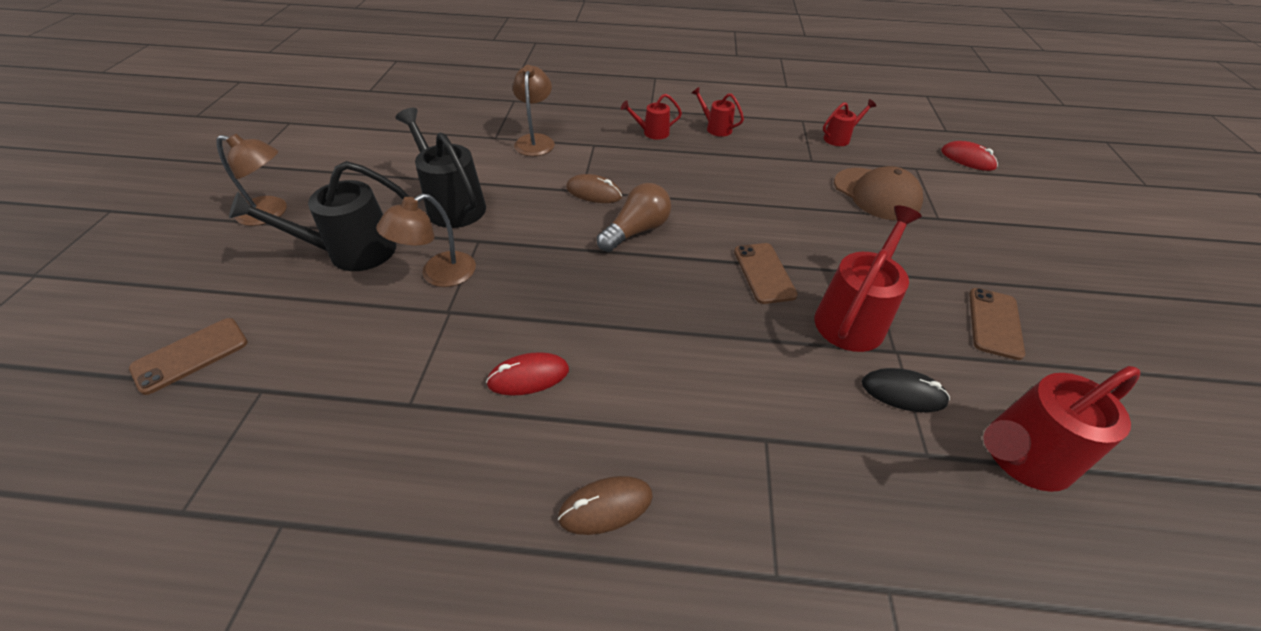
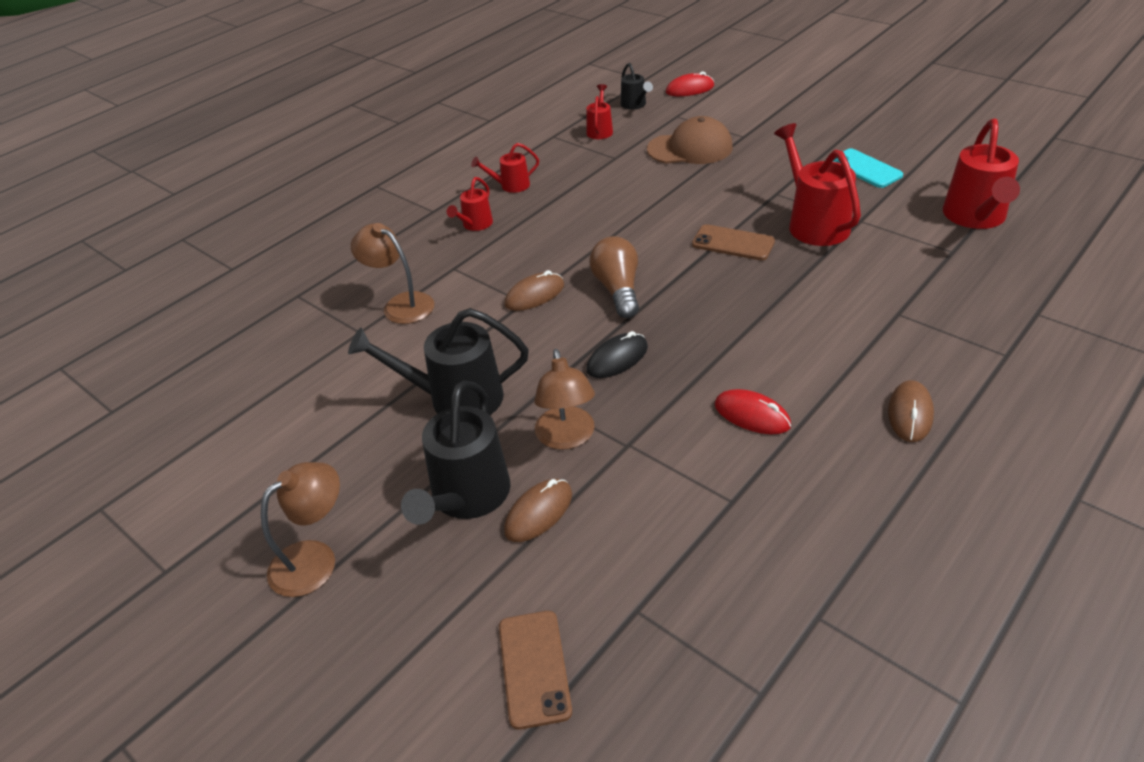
camera: 50 degrees left, 5 degrees down
red mouse [486,352,569,396] -> red mouse turned 75 degrees counterclockwise [714,389,791,434]
black mouse [862,368,950,412] -> black mouse moved to [587,331,648,378]
brown phone [969,288,1025,360] -> turquoise phone [833,148,903,188]
none -> brown mouse [504,479,572,542]
none -> black watering can [621,63,653,109]

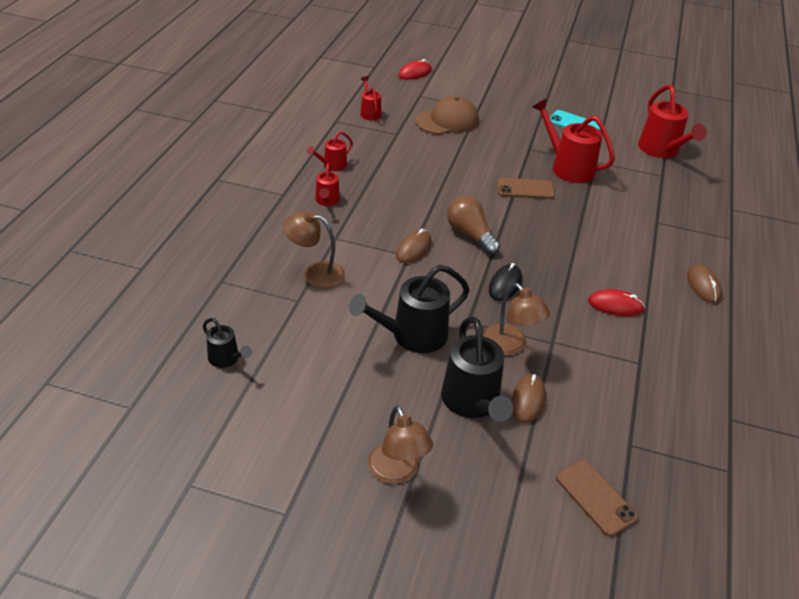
camera: 30 degrees left, 0 degrees up
brown lamp [261,462,340,597] -> brown lamp turned 135 degrees clockwise [368,405,433,484]
black watering can [621,63,653,109] -> black watering can moved to [203,318,252,368]

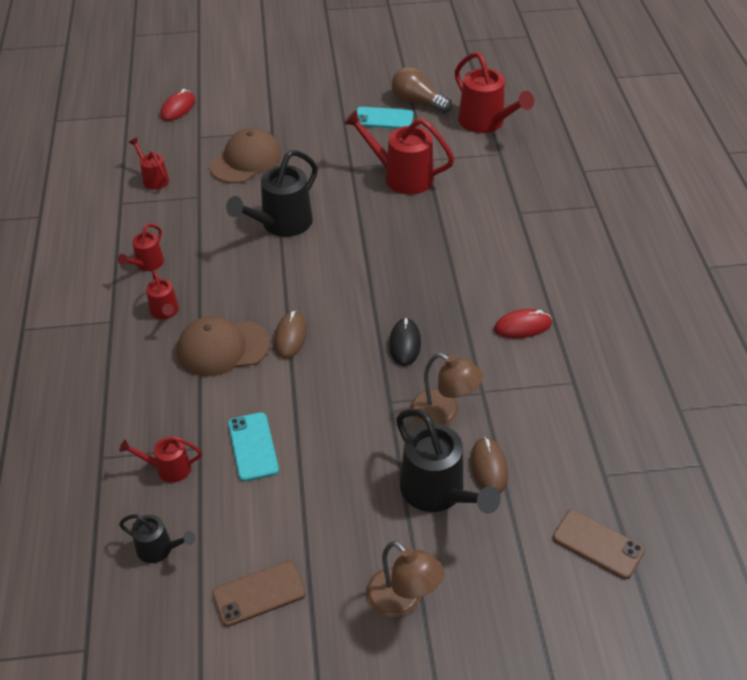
camera: 20 degrees left, 5 degrees up
brown lamp [283,211,345,289] -> none
black watering can [349,265,470,353] -> black watering can moved to [226,150,318,237]
brown light bulb [447,196,500,255] -> brown light bulb moved to [392,67,452,113]
brown phone [497,178,555,199] -> brown phone moved to [212,561,306,626]
brown mouse [687,264,722,303] -> none
none -> red watering can [119,436,202,483]
none -> brown cap [177,316,270,377]
none -> turquoise phone [228,412,279,482]

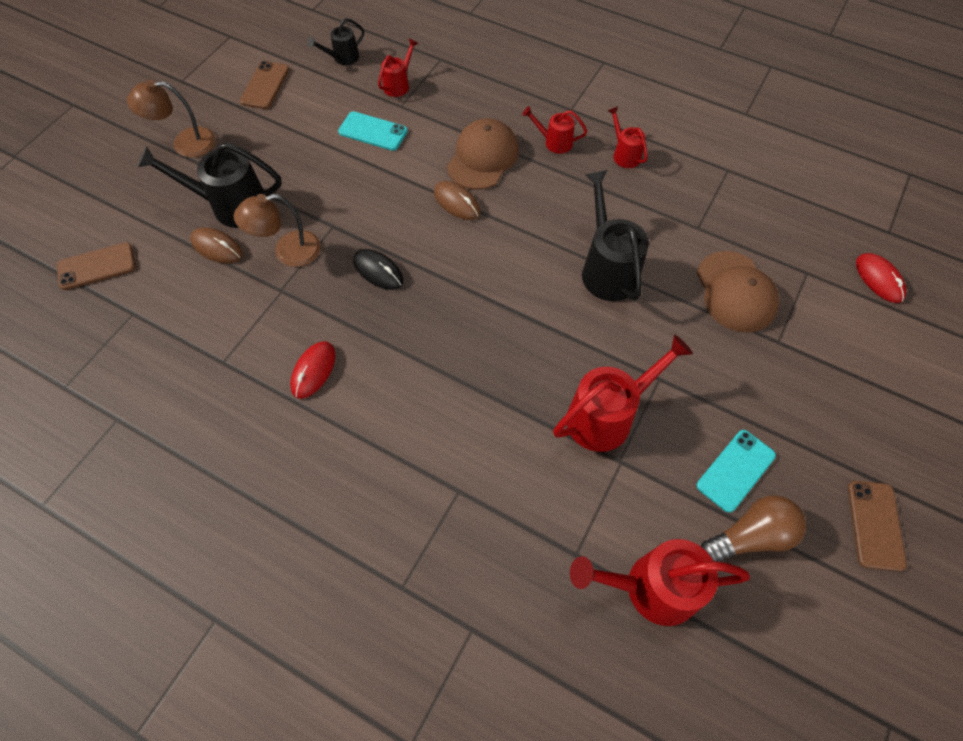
camera: 125 degrees right, 15 degrees up
red watering can [129,138,169,190] -> none
none -> brown phone [848,481,907,572]

